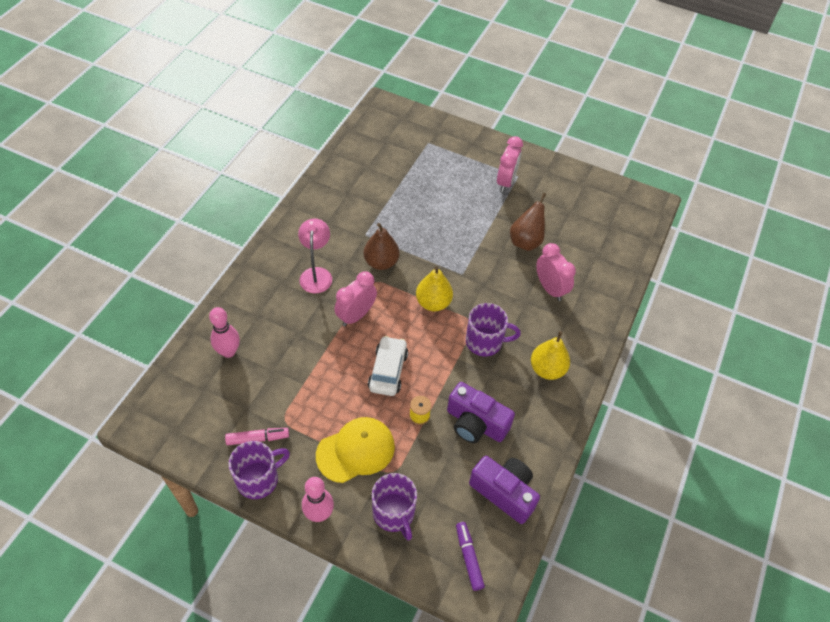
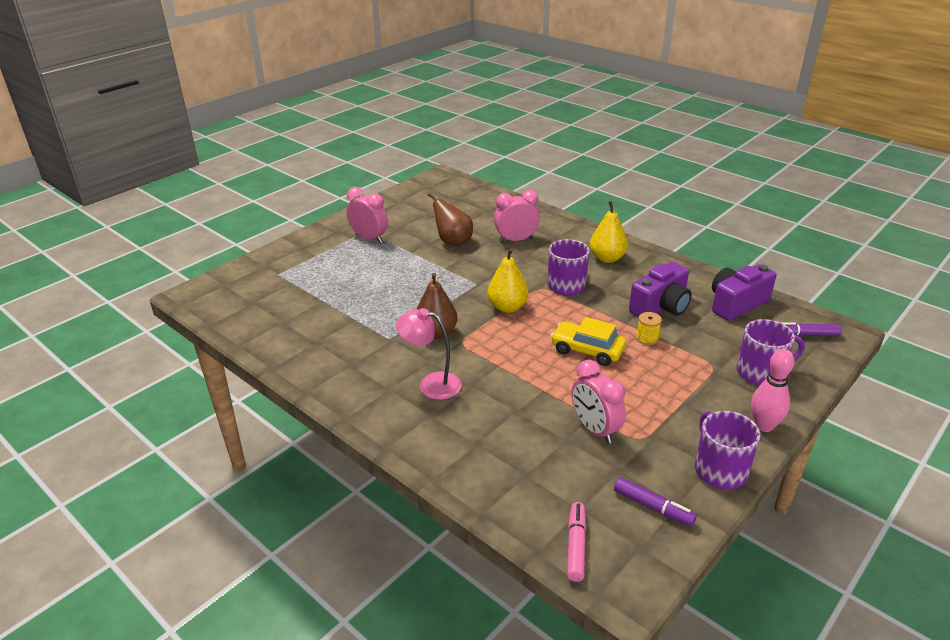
camera: 70 degrees left, 20 degrees down
pink bowling pin [209,307,240,358] -> none
pink marker [225,428,289,445] -> pink marker moved to [567,502,586,582]
yellow cap [316,417,395,483] -> none
pink clock [334,271,377,326] -> pink clock moved to [572,360,626,444]
white car [368,336,408,396] -> yellow car [551,317,626,366]
none -> purple marker [614,477,697,526]

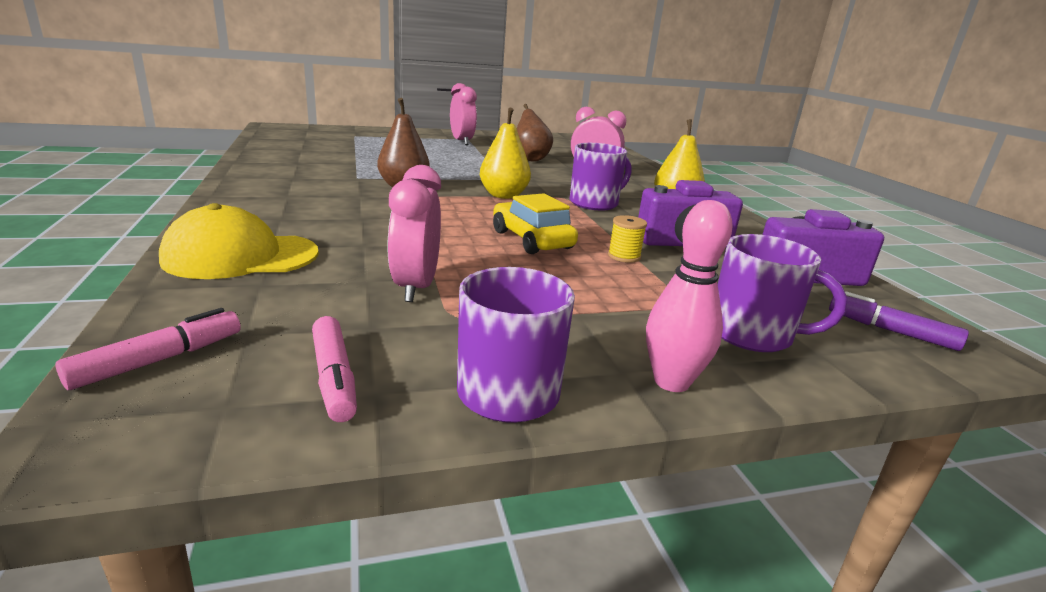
camera: 30 degrees right, 10 degrees down
pink lamp [396,308,462,400] -> none
purple marker [614,477,697,526] -> pink marker [312,316,357,422]
none -> yellow cap [159,203,319,279]

